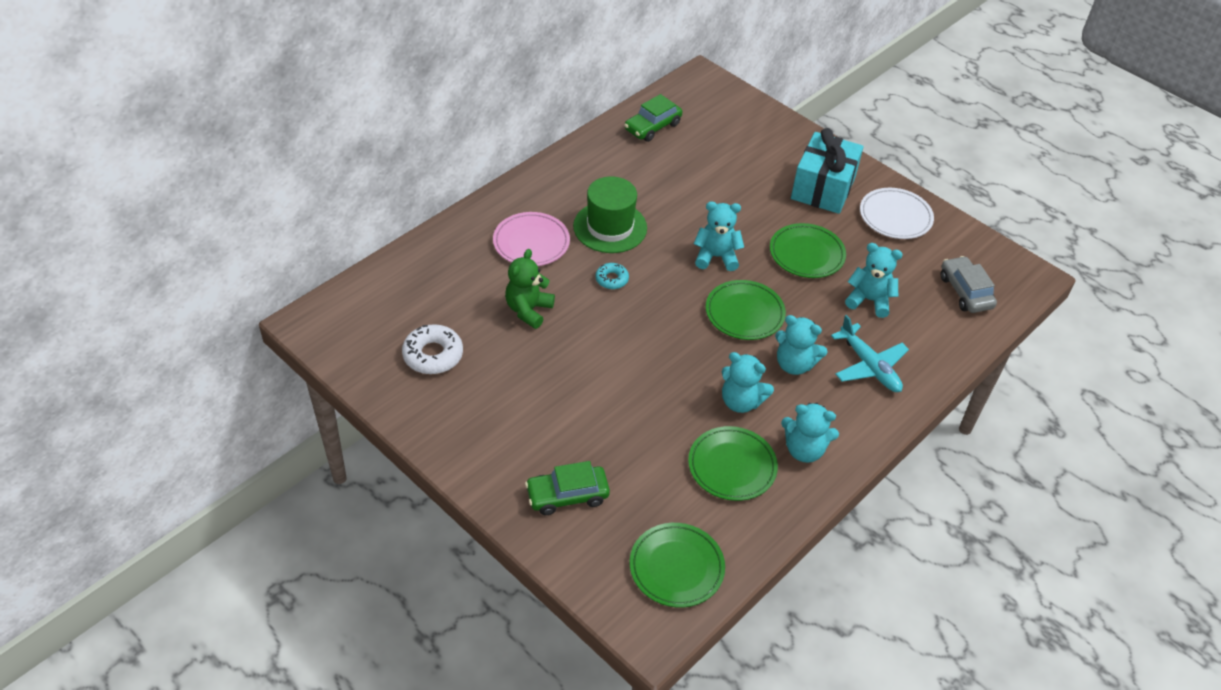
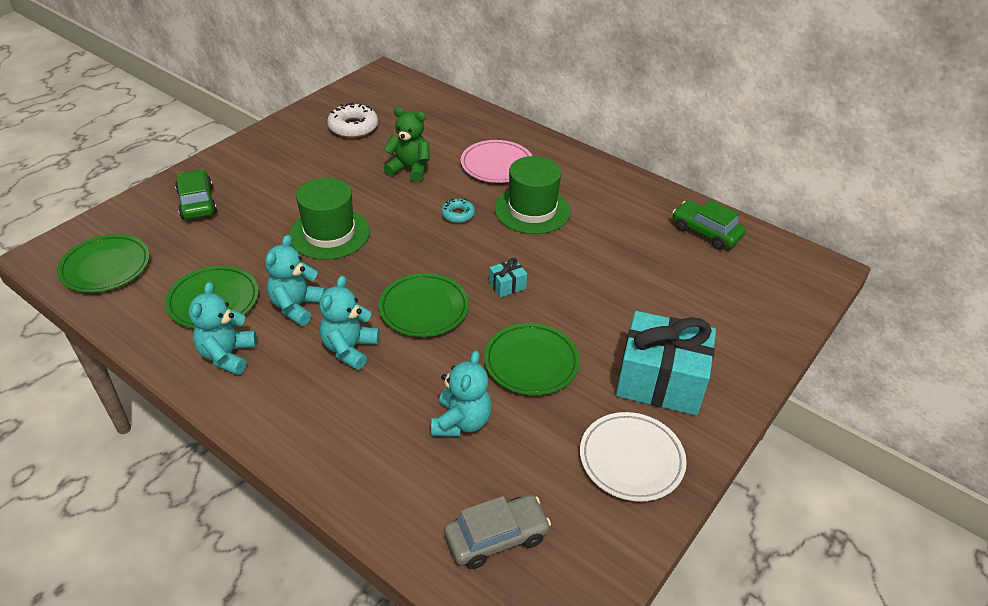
camera: 85 degrees right, 5 degrees down
turquoise teddy bear [694,202,744,271] -> turquoise gift [489,258,527,297]
turquoise plane [831,315,909,392] -> none
none -> green hat [289,177,370,260]

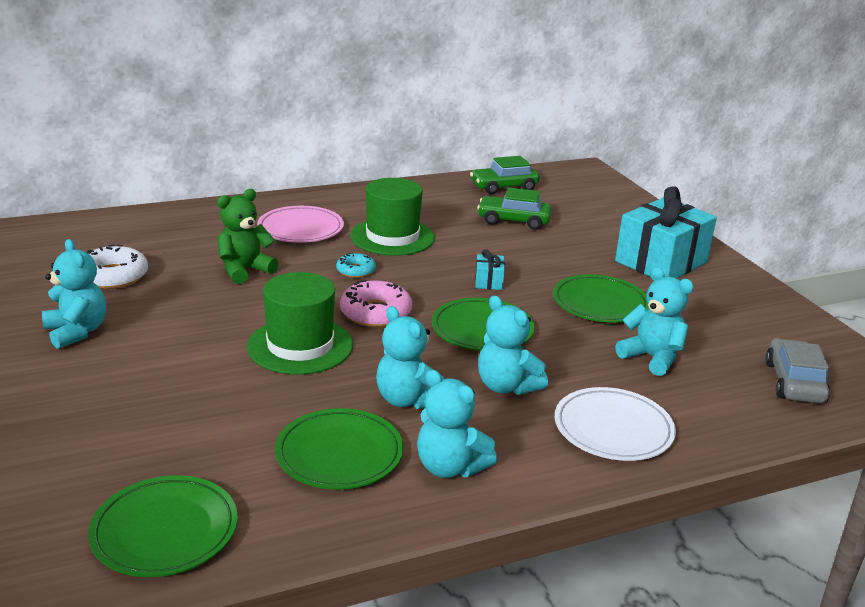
camera: 60 degrees left, 15 degrees down
green car [175,169,217,220] -> green car moved to [477,188,552,230]
white plate [580,412,687,502] -> white plate moved to [555,387,676,461]
none -> turquoise teddy bear [42,239,106,349]
none -> pink donut [340,280,412,327]

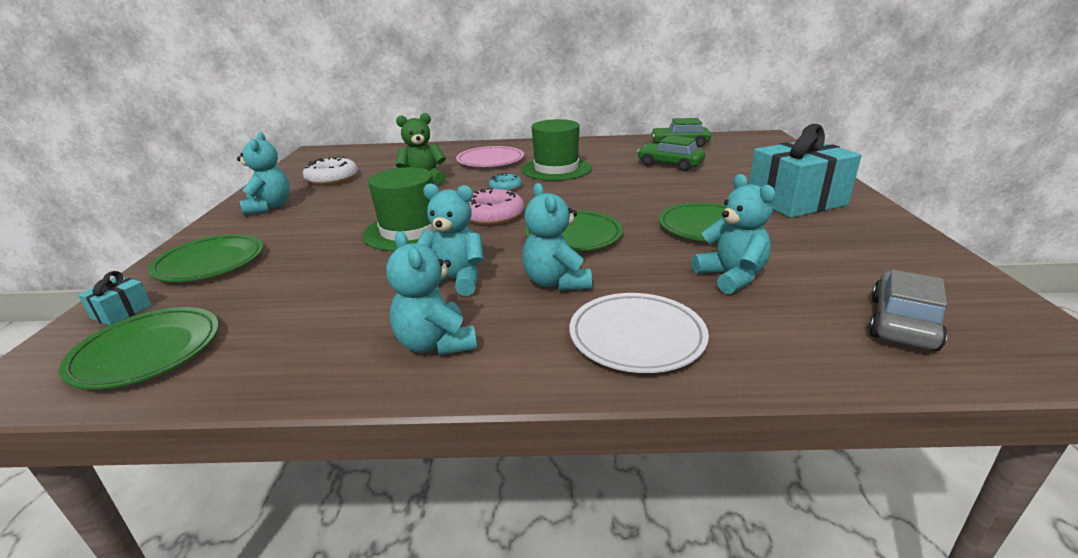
camera: 25 degrees right, 0 degrees up
green plate [275,408,403,490] -> green plate moved to [148,234,263,282]
turquoise teddy bear [376,306,444,409] -> turquoise teddy bear turned 120 degrees clockwise [416,183,484,296]
turquoise gift [475,249,505,290] -> turquoise gift moved to [78,271,152,325]

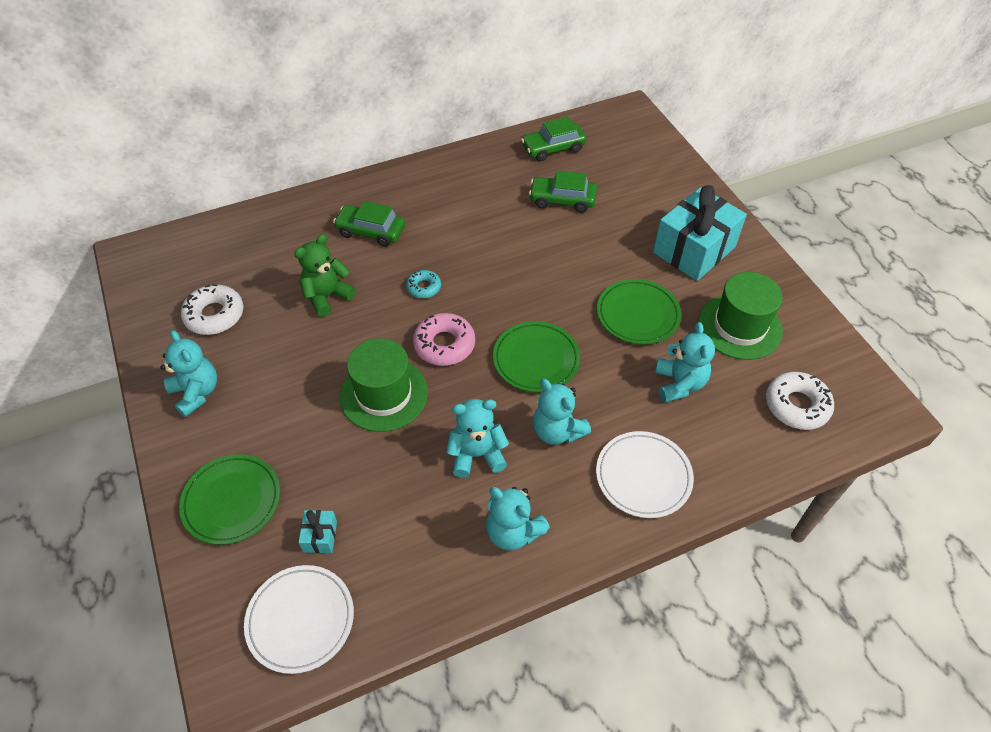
camera: 25 degrees left, 25 degrees up
green plate [59,307,219,390] -> white plate [244,565,354,674]
turquoise gift [78,271,152,325] -> turquoise gift moved to [298,510,337,553]
pink plate [456,146,524,167] -> green car [333,201,405,247]
green hat [521,119,592,181] -> green hat moved to [698,272,783,360]
turquoise teddy bear [692,174,775,294] -> turquoise teddy bear turned 45 degrees clockwise [655,322,715,403]
grey car [869,270,947,351] -> white donut [766,372,834,430]

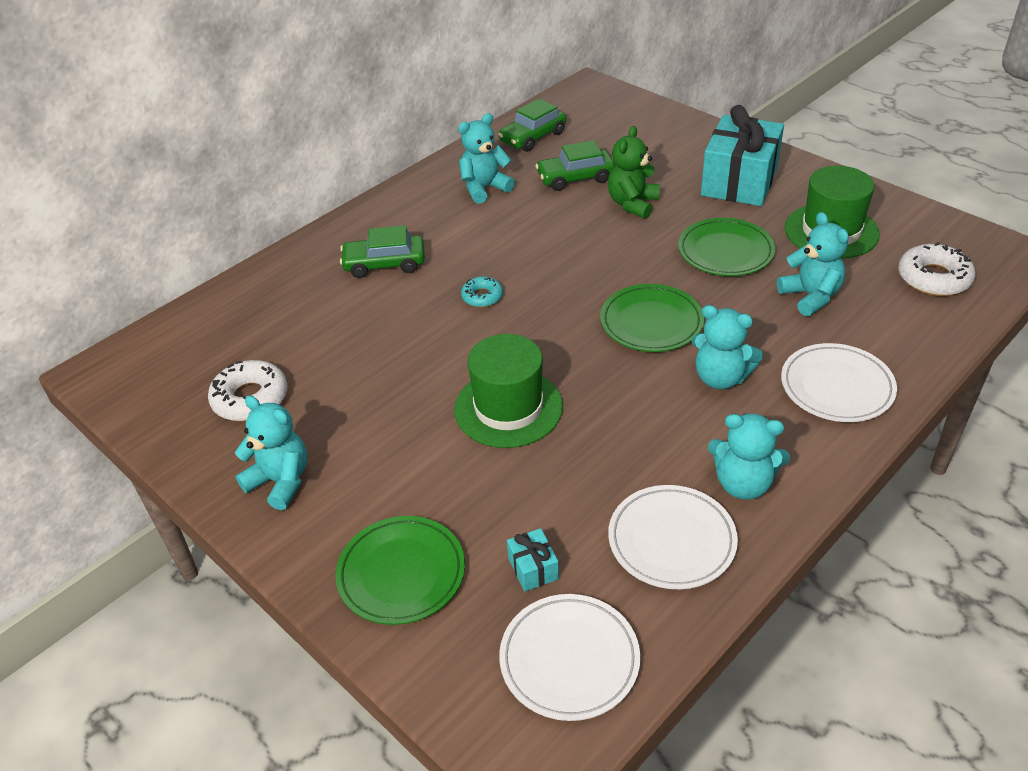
camera: 20 degrees left, 10 degrees down
green teddy bear [294,234,356,317] -> green teddy bear moved to [608,126,660,219]
pink donut [413,313,475,366] -> none
turquoise teddy bear [446,399,509,478] -> turquoise teddy bear moved to [458,113,515,204]
none -> white plate [608,485,738,589]

